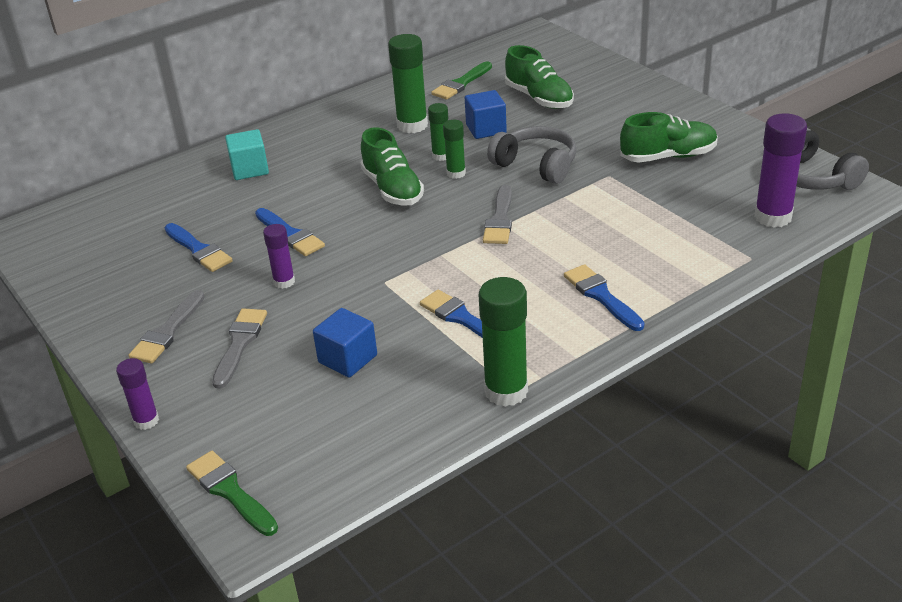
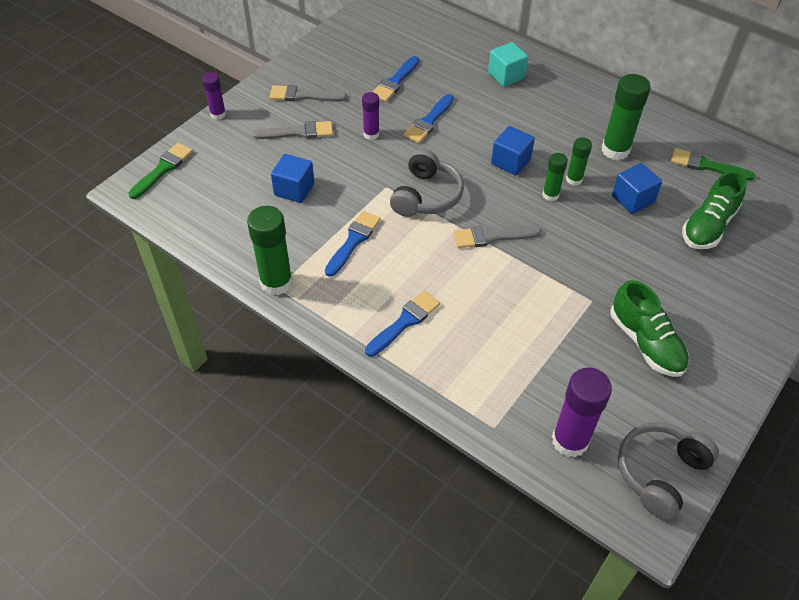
camera: 70 degrees right, 15 degrees up
green shoe [360,127,424,206] -> blue cube [491,126,535,175]
grey headphones [487,126,576,184] -> grey headphones moved to [390,149,464,217]

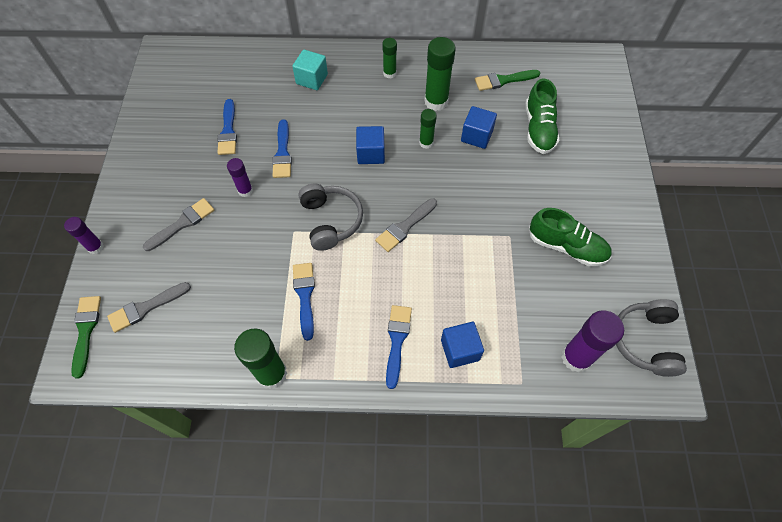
camera: 35 degrees left, 10 degrees up
grey brush [270,85,347,102] -> grey brush moved to [107,282,191,333]
blue cube [271,154,314,203] -> blue cube moved to [441,322,484,368]
green glue stick [542,153,568,201] -> green glue stick moved to [382,38,397,79]

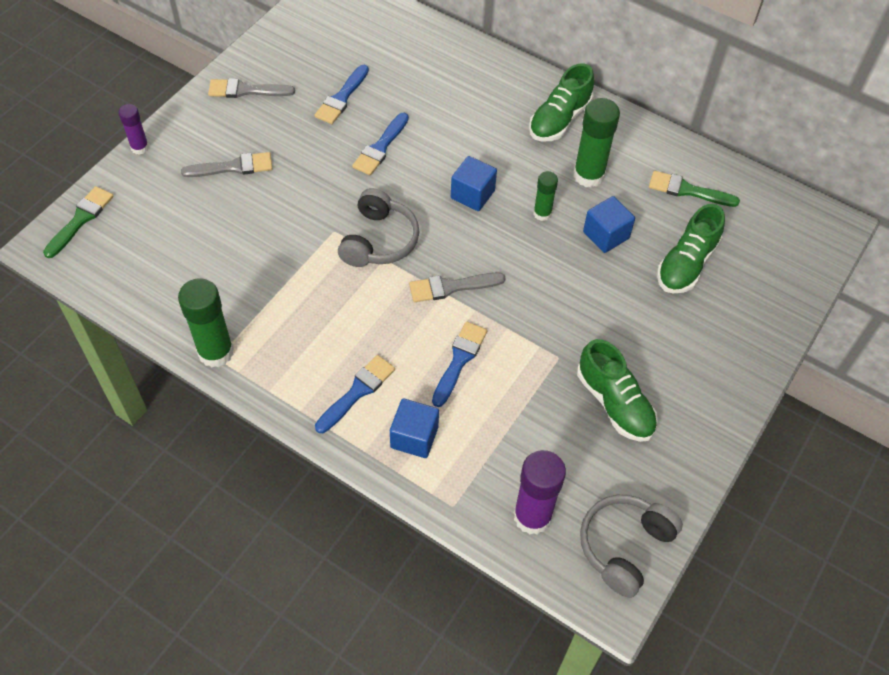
camera: 30 degrees right, 5 degrees down
grey brush [107,282,191,333] -> grey brush moved to [208,78,295,98]
purple glue stick [227,158,253,197] -> none
turquoise cube [292,49,328,90] -> none
blue brush [293,263,315,341] -> blue brush moved to [432,322,487,407]
green glue stick [382,38,397,79] -> green shoe [529,64,594,141]

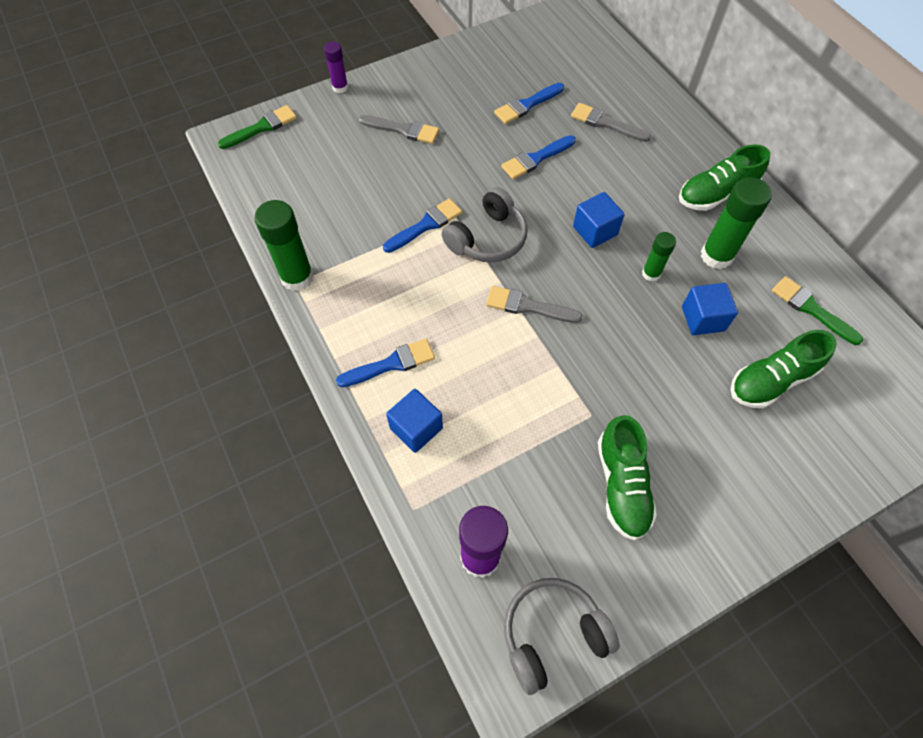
camera: 30 degrees right, 5 degrees up
grey brush [208,78,295,98] -> grey brush moved to [571,103,651,142]
blue brush [432,322,487,407] -> blue brush moved to [383,198,462,253]

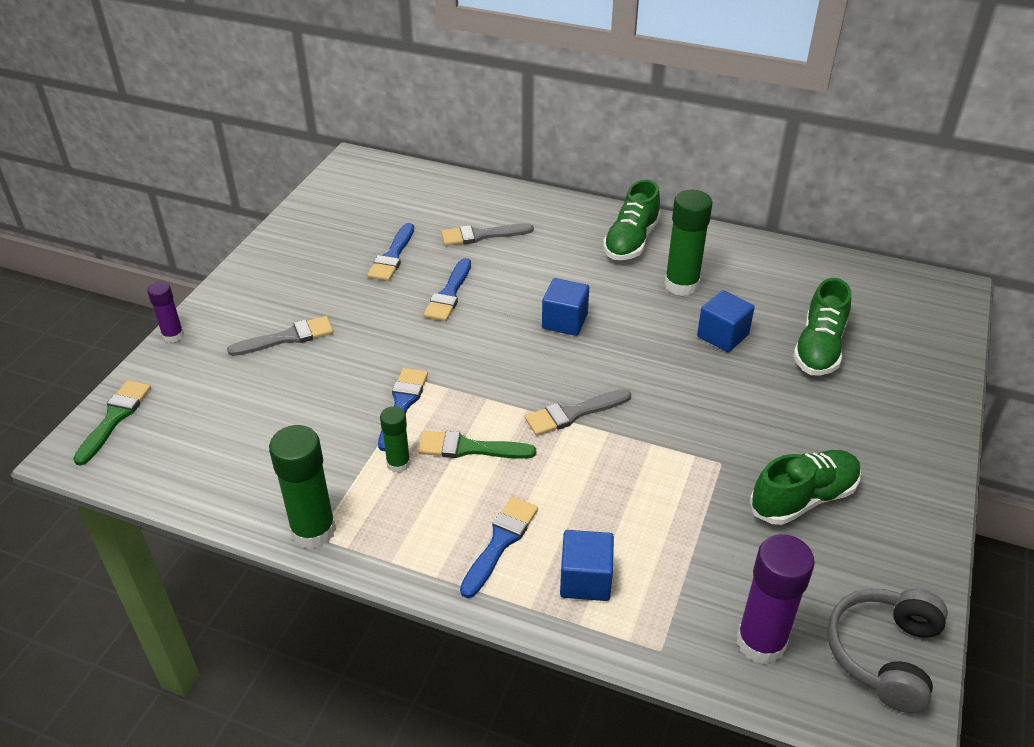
camera: 40 degrees left, 20 degrees down
grey headphones [442,187,528,263] -> none
green shoe [598,415,657,540] -> green shoe turned 75 degrees counterclockwise [750,450,861,525]
green glue stick [642,232,676,282] -> green glue stick moved to [380,406,411,473]
green brush [772,276,863,345] -> green brush moved to [418,431,536,459]

